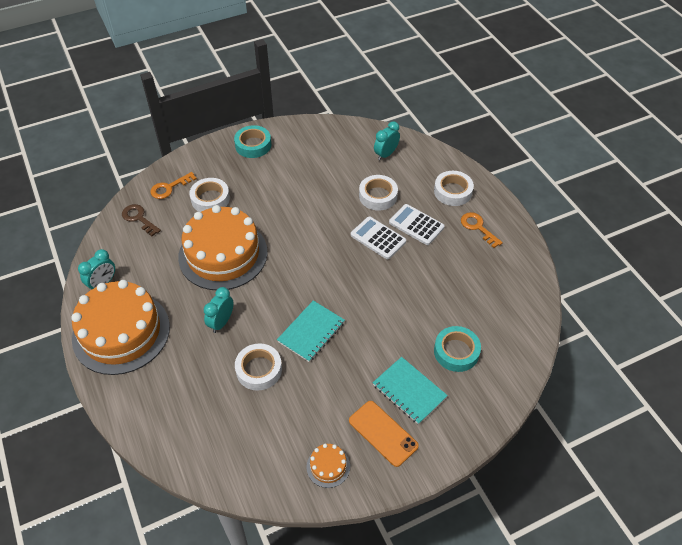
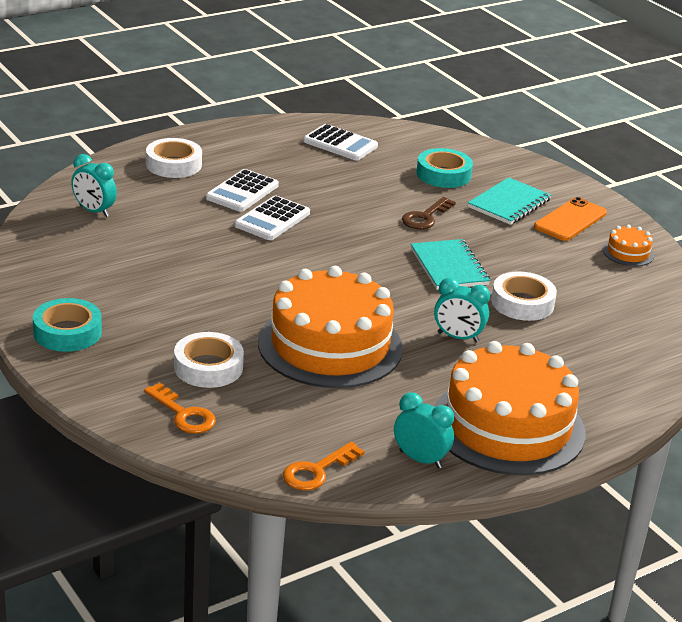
camera: 100 degrees left, 20 degrees down
brown key [122,204,161,236] -> brown key moved to [402,197,456,229]
turquoise notebook [277,301,345,362] -> turquoise notebook turned 45 degrees clockwise [411,239,490,290]
white tape [359,175,398,211] -> none
orange key [461,212,503,248] -> orange key moved to [283,442,365,491]
none -> white calculator [303,124,378,161]

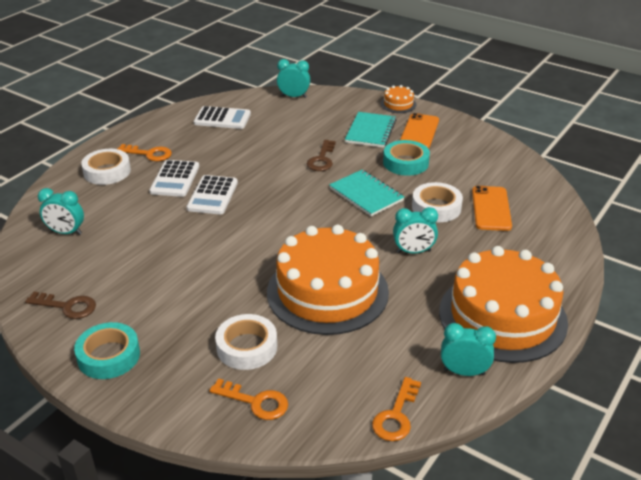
camera: 20 degrees left, 5 degrees up
turquoise tape [417,148,473,188] -> turquoise tape moved to [383,140,430,176]
orange cake [602,225,654,266] -> orange cake moved to [381,85,416,113]
none -> brown key [25,292,96,319]
none -> orange key [117,144,172,161]
none -> turquoise clock [277,59,310,98]
none -> orange phone [472,186,512,231]

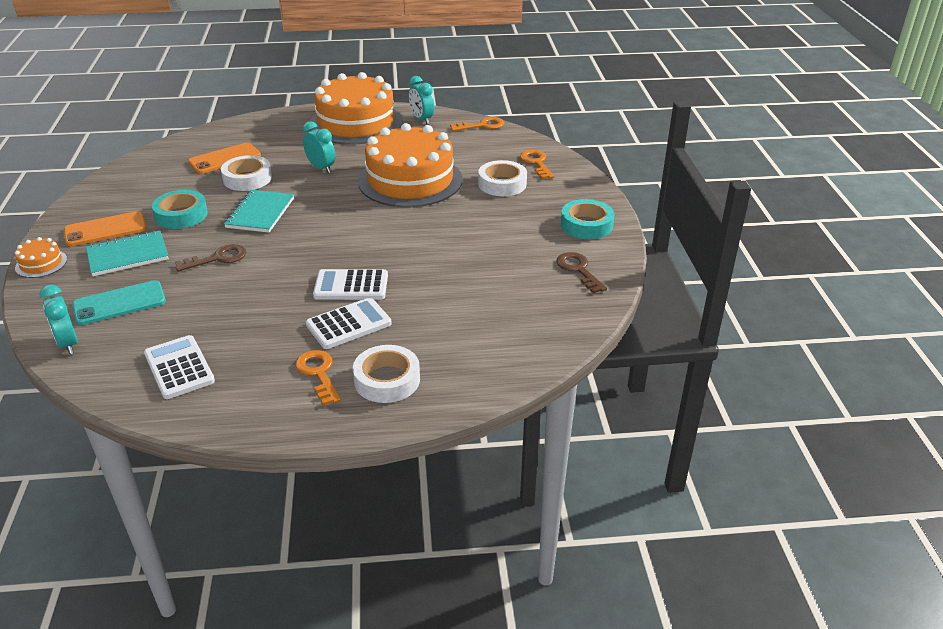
camera: 130 degrees left, 0 degrees up
turquoise clock [38,188,84,235] -> none
white calculator [187,175,238,214] -> white calculator turned 150 degrees counterclockwise [313,269,388,300]
none -> turquoise phone [72,280,166,325]

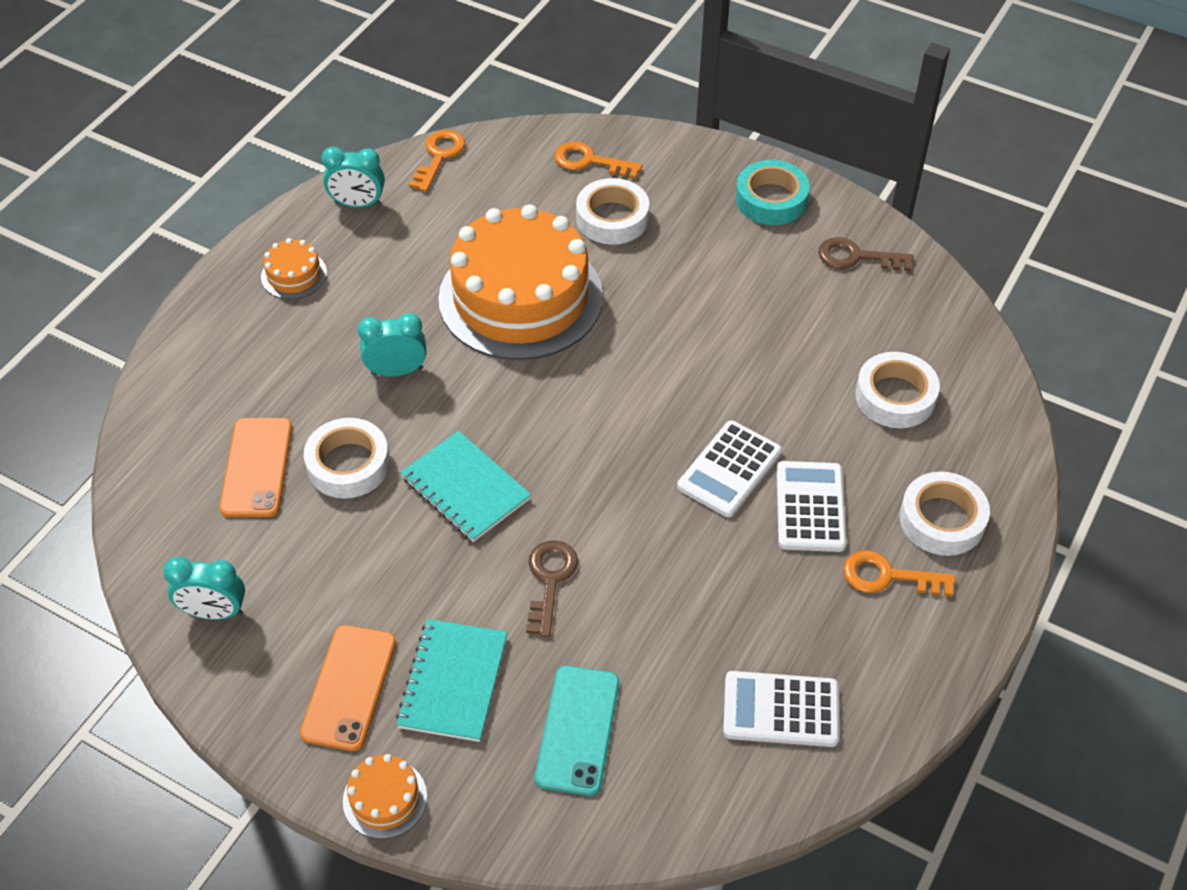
camera: 55 degrees left, 15 degrees up
turquoise clock [39,285,78,354] -> turquoise clock moved to [163,557,245,620]
turquoise tape [152,190,208,229] -> none
orange cake [310,72,403,145] -> orange cake [261,238,327,299], size x0.40
none -> white tape [855,352,940,428]

